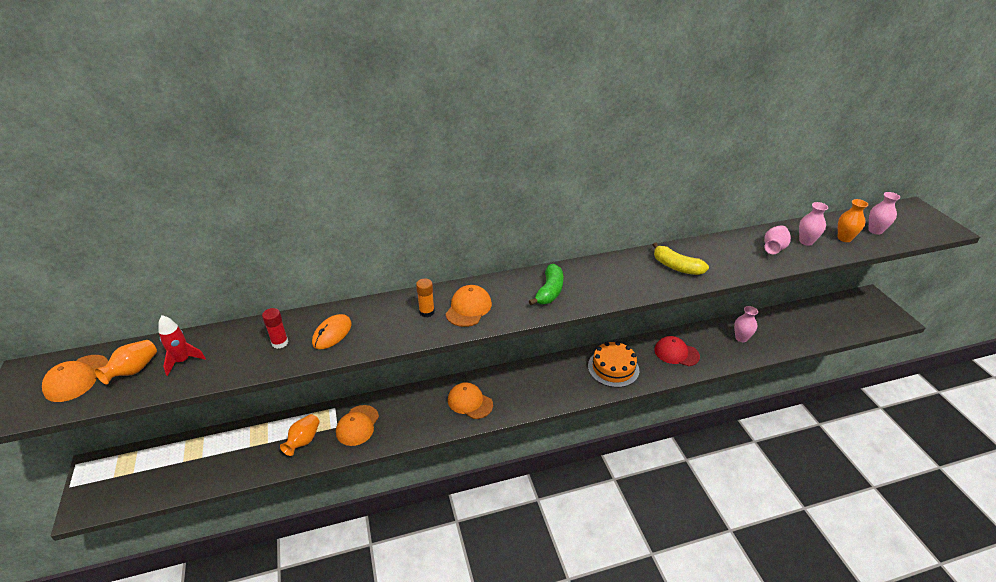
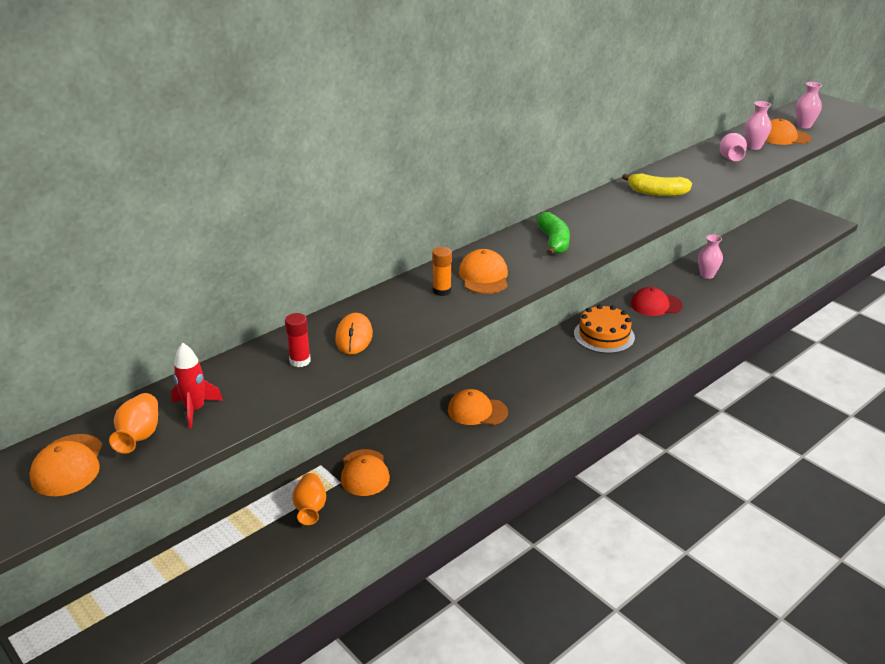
camera: 25 degrees left, 5 degrees down
orange vase [838,199,868,242] -> orange cap [765,119,811,145]

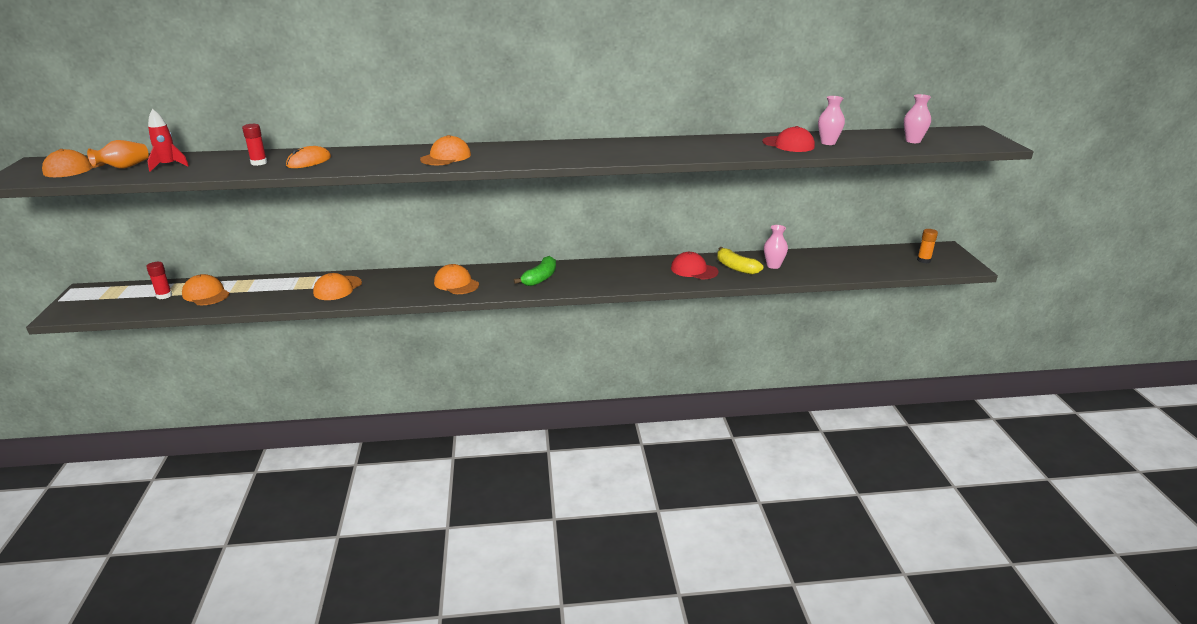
camera: 35 degrees right, 5 degrees down
orange vase [292,473,326,525] -> none
orange glue stick [432,247,452,296] -> orange glue stick moved to [917,229,938,263]
green banana [536,212,570,256] -> green banana moved to [514,256,556,286]
orange cake [574,304,635,354] -> none
yellow banana [622,173,692,196] -> yellow banana moved to [717,247,763,275]
pink vase [720,133,747,161] -> red cap [762,126,815,152]
orange cap [765,119,811,145] -> orange cap moved to [182,274,230,305]
none -> red glue stick [146,262,172,299]

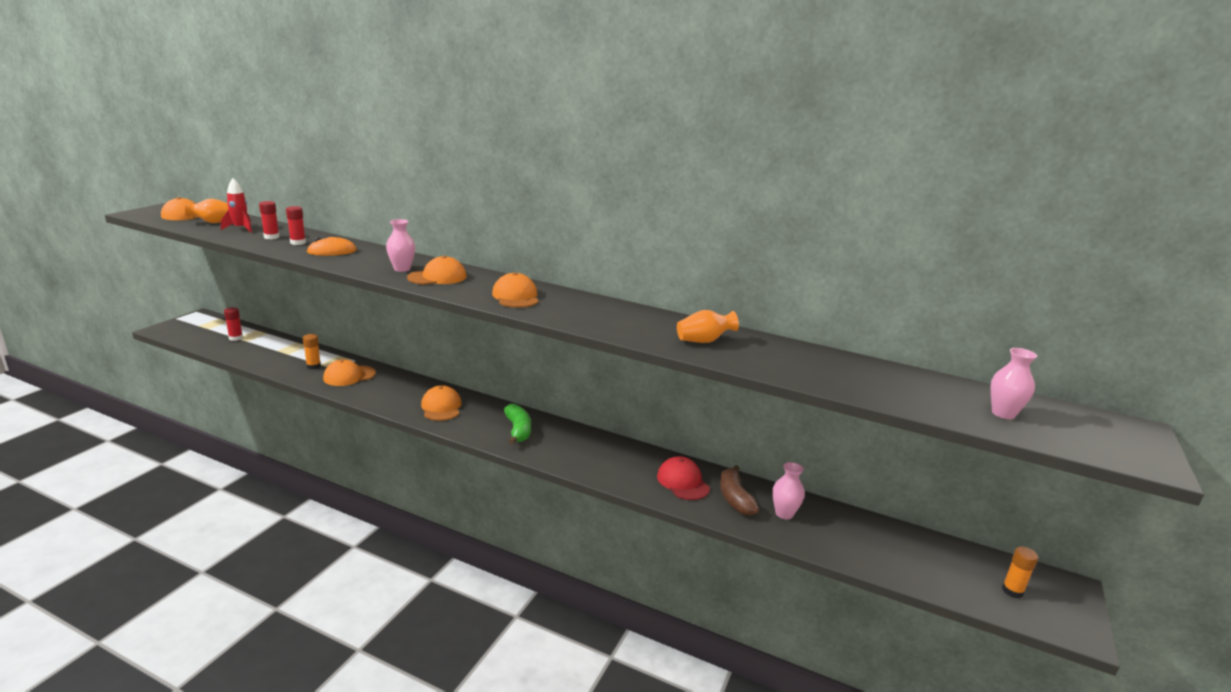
camera: 30 degrees right, 5 degrees down
orange cap [182,274,230,305] -> orange cap moved to [492,272,539,308]
green banana [514,256,556,286] -> green banana turned 75 degrees counterclockwise [504,404,531,444]
yellow banana [717,247,763,275] -> brown banana [720,465,759,516]
red cap [762,126,815,152] -> none
pink vase [818,96,845,145] -> pink vase moved to [386,219,415,272]
none -> red glue stick [259,201,280,239]
none -> orange glue stick [303,334,321,370]
none -> orange vase [677,310,739,343]

